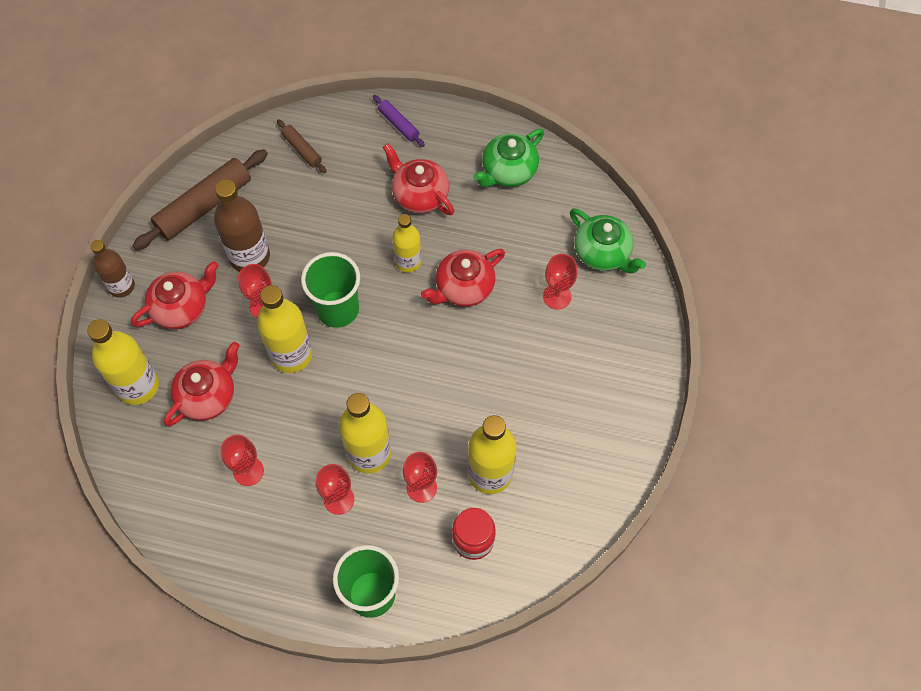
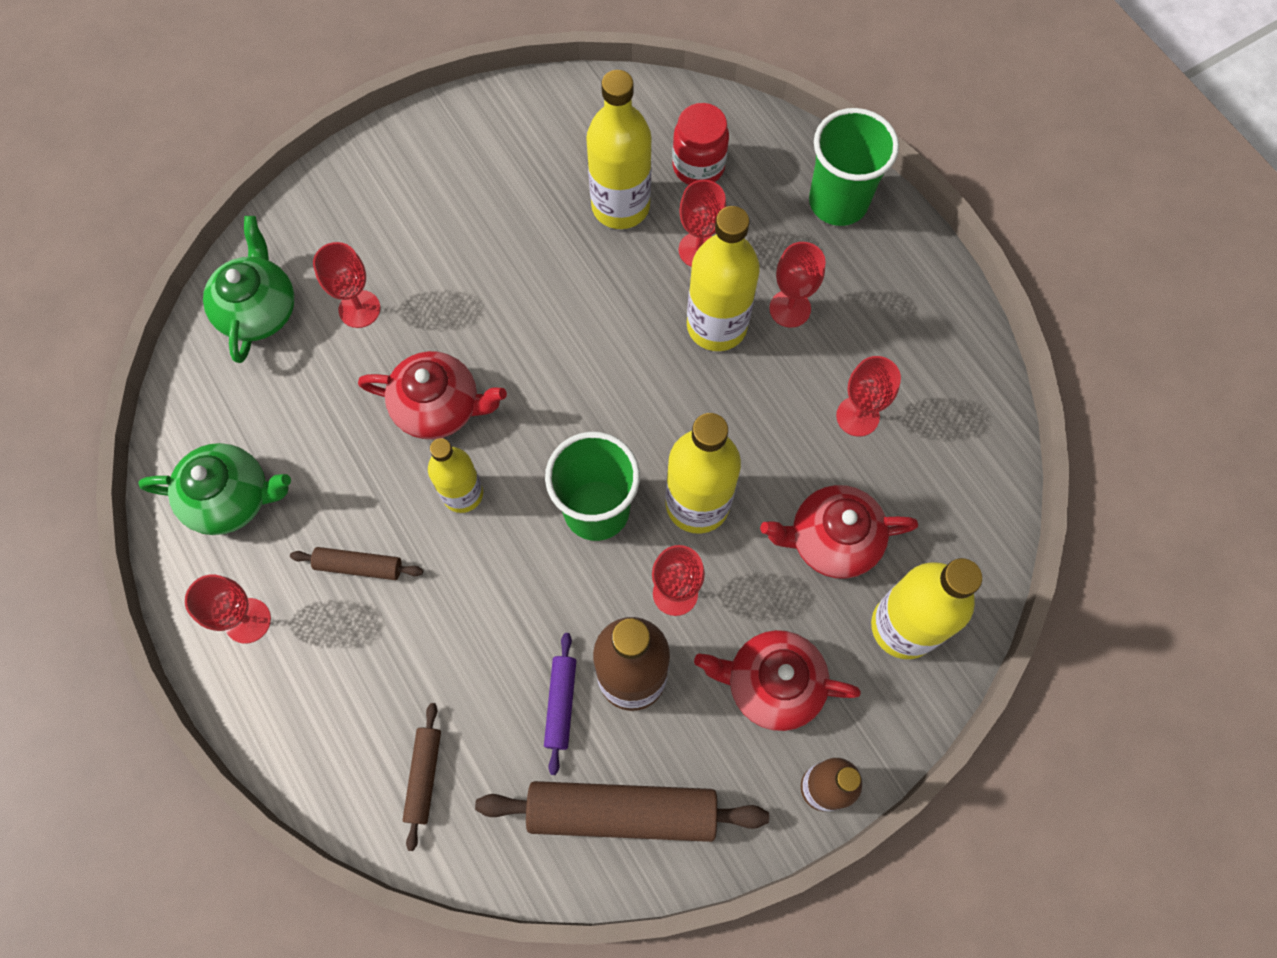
camera: 135 degrees left, 5 degrees up
purple rolling pin [373,95,425,147] -> purple rolling pin moved to [544,633,576,775]
red teapot [383,143,454,215] -> brown rolling pin [290,547,423,580]
none -> red goblet [185,574,271,644]

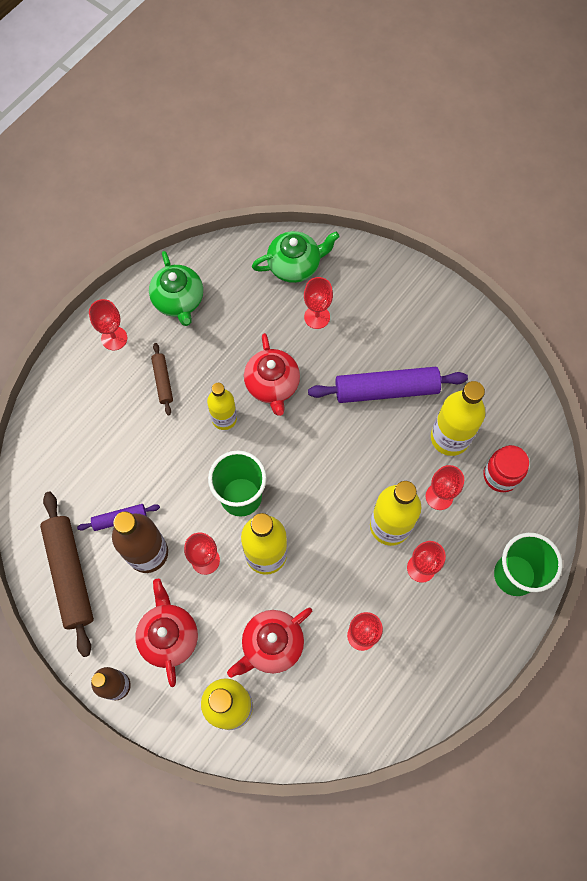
camera: 70 degrees right, 0 degrees up
brown rolling pin [403,703,441,851] -> none
red teapot [760,485,918,579] -> red teapot turned 105 degrees counterclockwise [227,608,312,678]
none -> purple rolling pin [308,367,468,403]

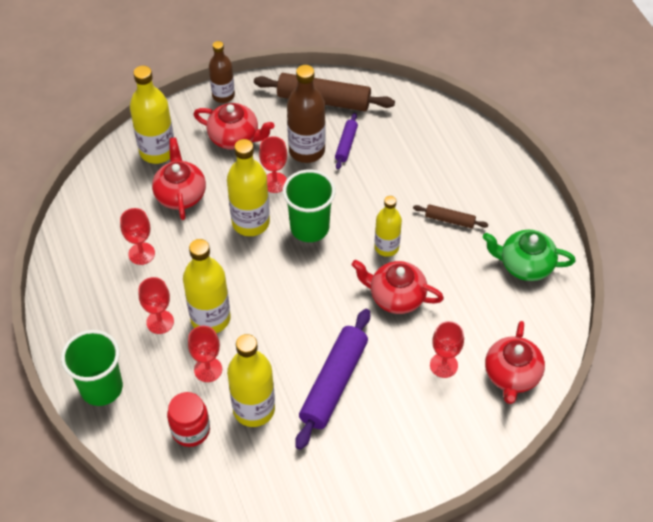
camera: 120 degrees right, 15 degrees down
red goblet [89,299,127,350] -> none
green teapot [252,231,340,283] -> red teapot [485,321,545,404]

